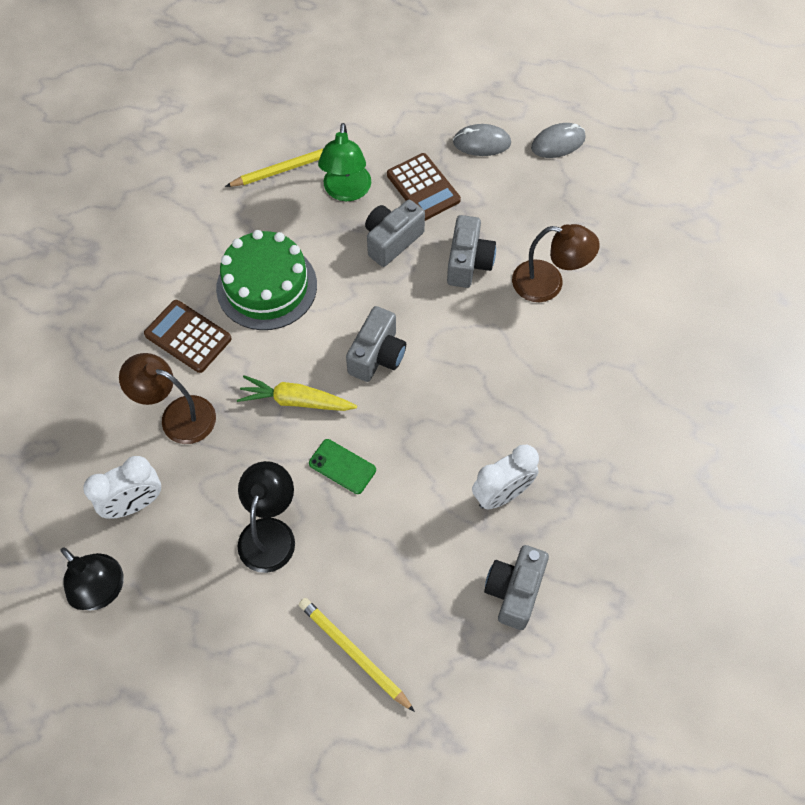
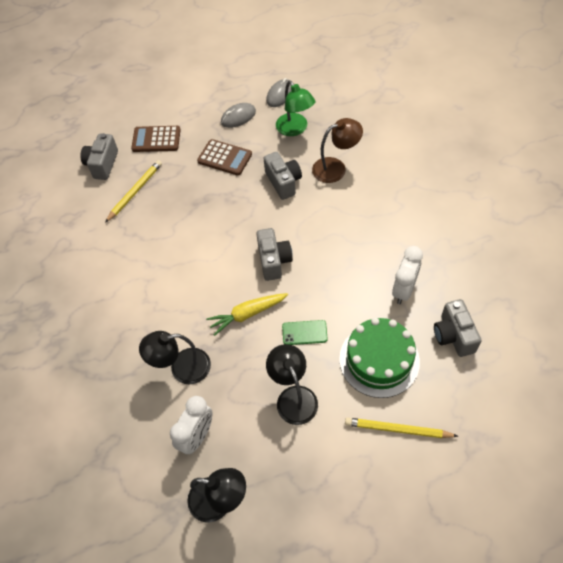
camera: 30 degrees left, 5 degrees down
brown lamp [119,353,216,444] -> black lamp [139,331,211,384]
brown calculator [144,300,232,373] -> brown calculator moved to [131,126,181,152]
green cake [216,230,317,330] -> green cake moved to [339,318,420,398]
green lamp [318,123,371,201] -> green lamp moved to [276,81,315,136]
grey camera [365,200,425,267] -> grey camera moved to [81,133,118,180]

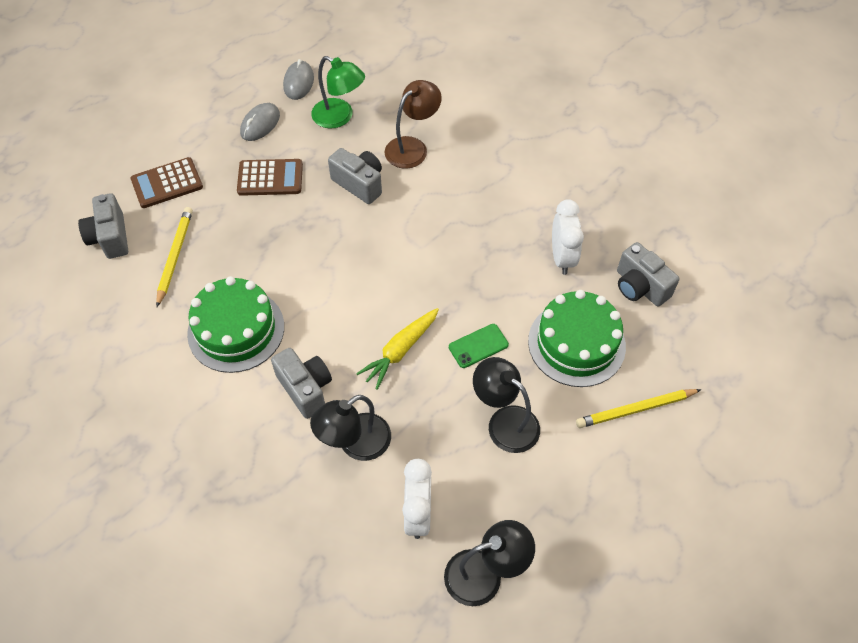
camera: 30 degrees left, 0 degrees up
grey camera [256,228,293,281] -> grey camera moved to [271,348,332,419]
none -> green cake [187,276,284,373]

